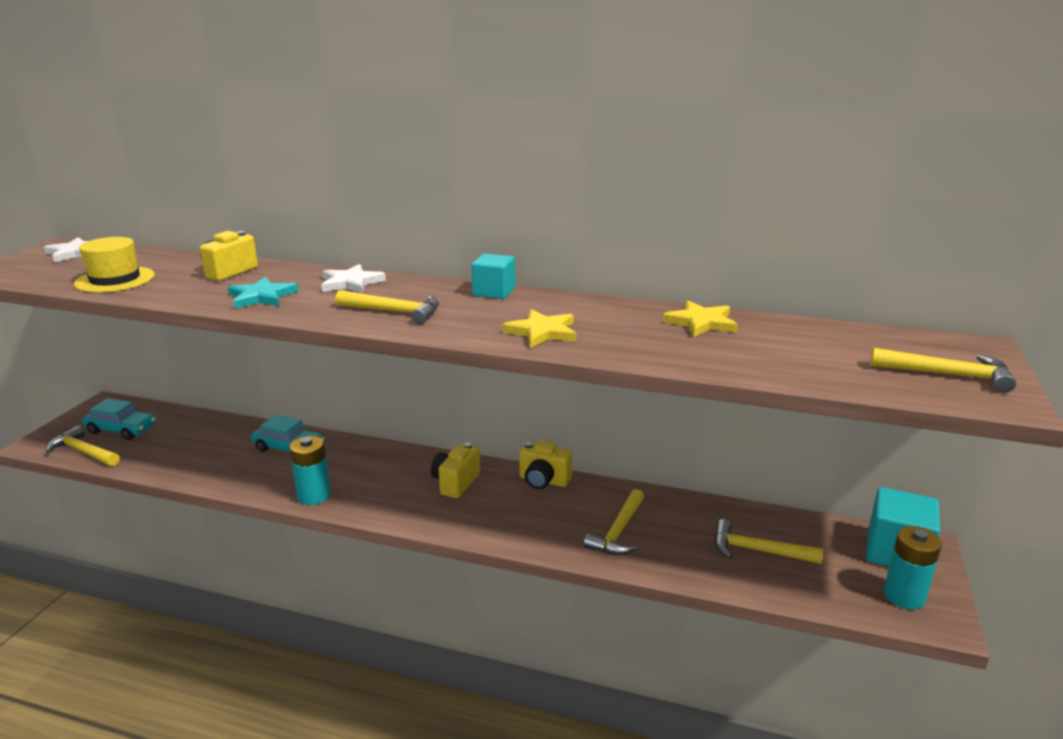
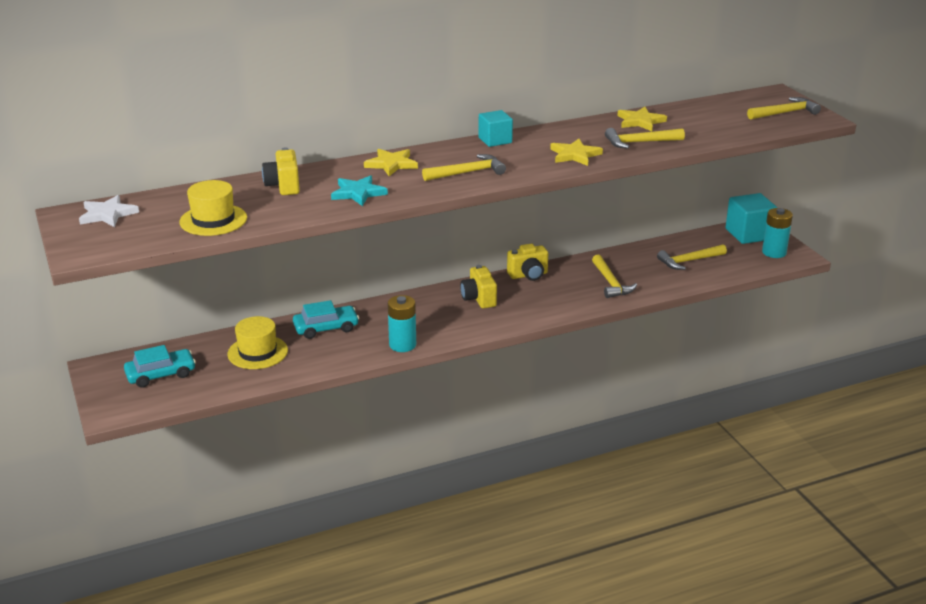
camera: 40 degrees left, 5 degrees up
yellow hammer [46,426,120,466] -> yellow hammer moved to [605,128,685,149]
white star [321,264,386,294] -> yellow star [364,149,418,176]
none -> yellow hat [227,316,288,369]

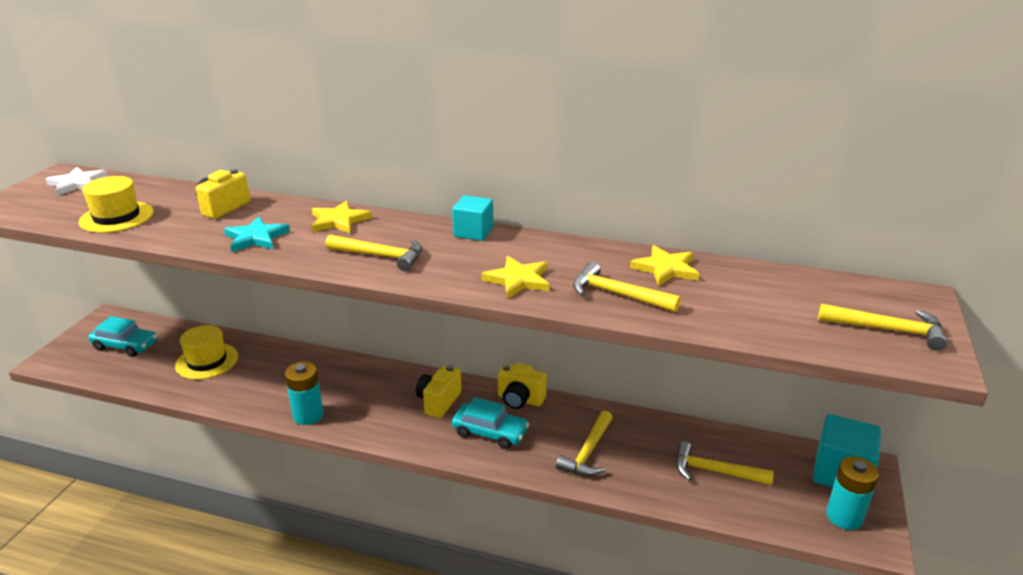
camera: 40 degrees right, 0 degrees up
turquoise car [293,300,359,339] -> turquoise car moved to [452,397,529,449]

